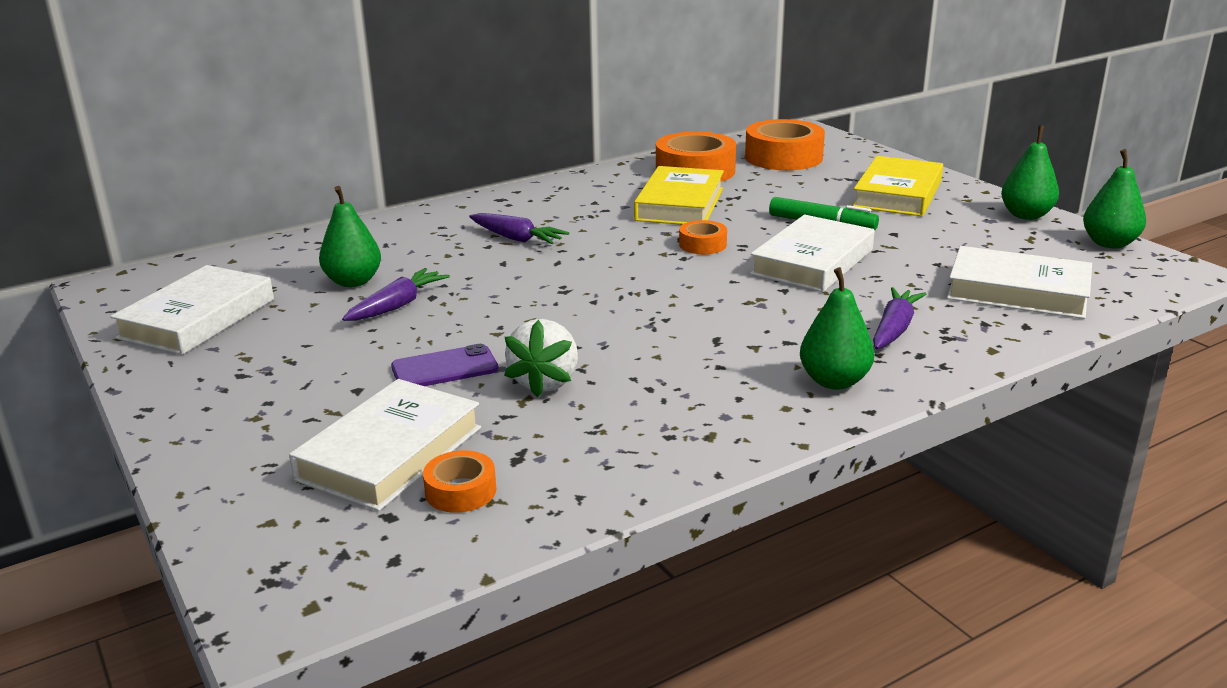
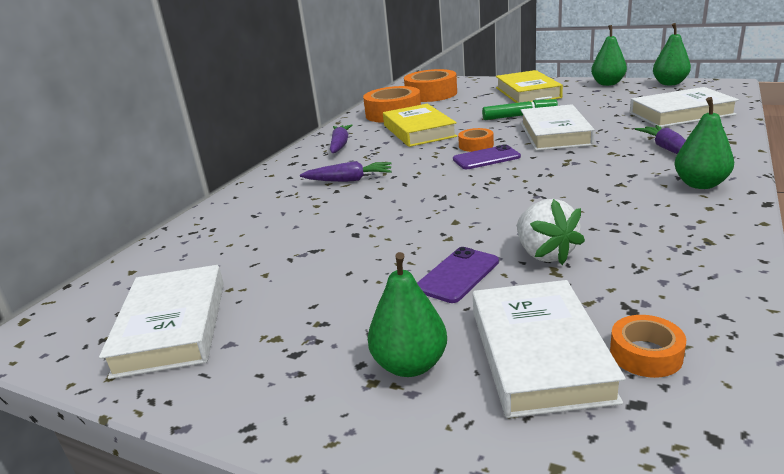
camera: 30 degrees left, 0 degrees up
green pear [319,186,381,287] -> green pear moved to [368,252,447,377]
purple carrot [342,268,450,321] -> purple carrot moved to [330,124,353,153]
none -> purple phone [453,144,521,169]

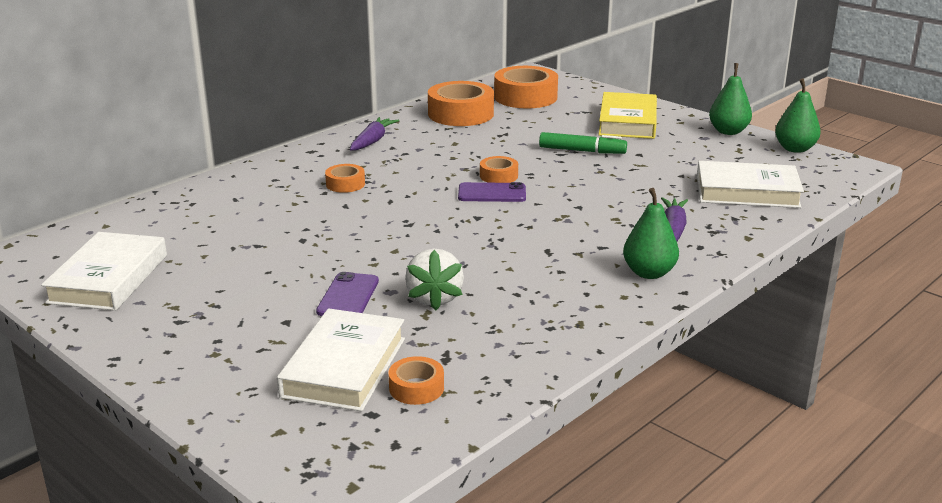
camera: 15 degrees right, 0 degrees up
purple carrot [300,161,392,182] -> orange tape [325,164,365,193]
green pear [368,252,447,377] -> none
yellow book [383,104,457,147] -> none
purple phone [417,247,499,303] -> purple phone turned 45 degrees counterclockwise [316,272,379,316]
white book [521,104,595,151] -> none

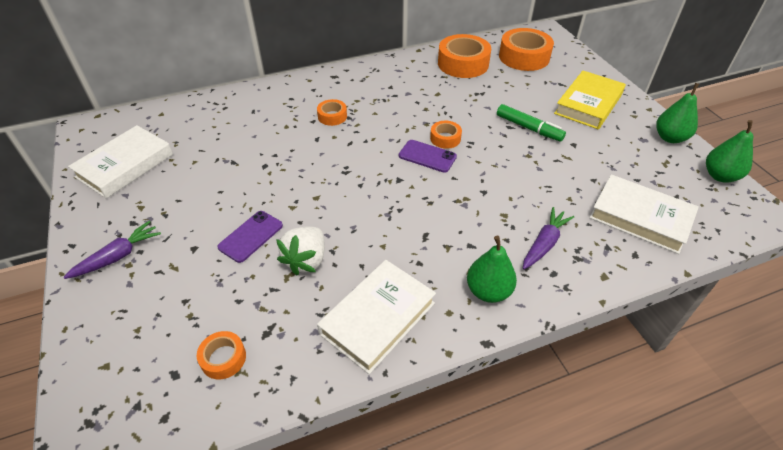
camera: 25 degrees right, 20 degrees up
white book [277,309,405,411] -> white book moved to [317,260,436,374]
purple carrot [350,117,399,150] -> purple carrot moved to [63,221,161,279]

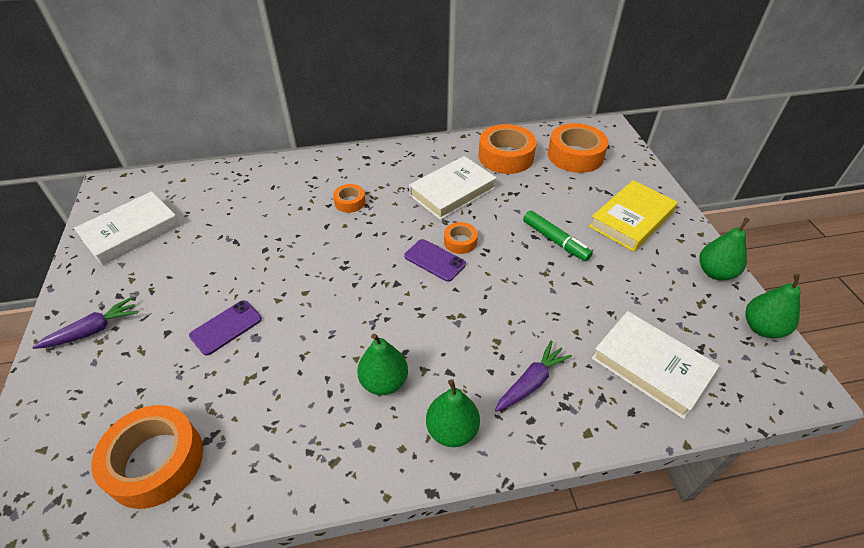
camera: 10 degrees right, 0 degrees up
orange tape [197,331,246,379] -> orange tape [92,405,203,509], size x1.97
white strawberry [276,227,325,276] -> none
white book [317,260,436,374] -> white book moved to [409,156,496,220]
none -> green pear [357,333,408,395]

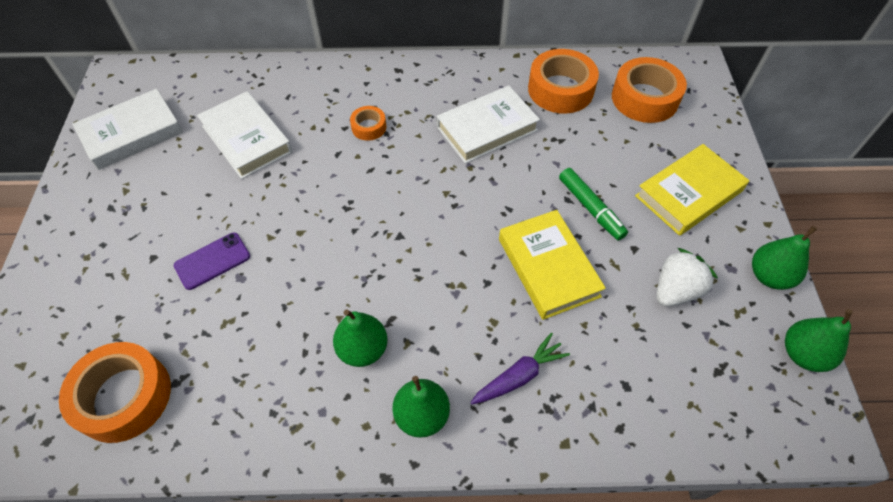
camera: 10 degrees right, 10 degrees up
purple carrot [32,297,138,349] -> none
purple phone [404,239,466,282] -> none
orange tape [444,222,478,254] -> none
white book [592,311,720,419] -> white book moved to [197,91,292,179]
none -> yellow book [499,210,606,320]
none -> white strawberry [657,248,718,307]

